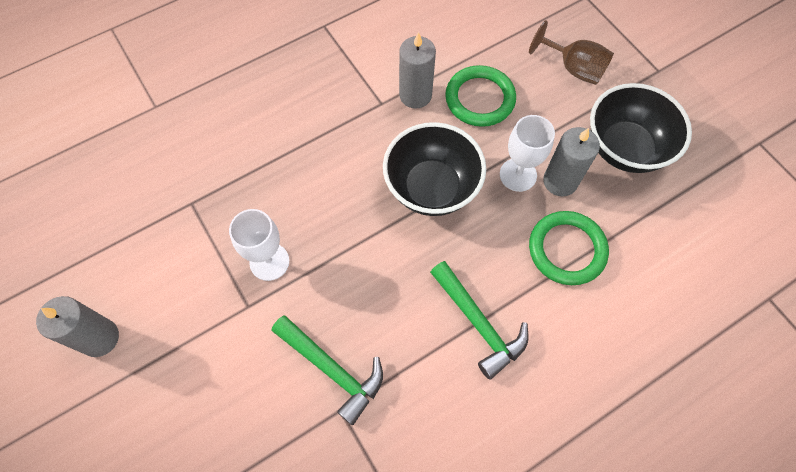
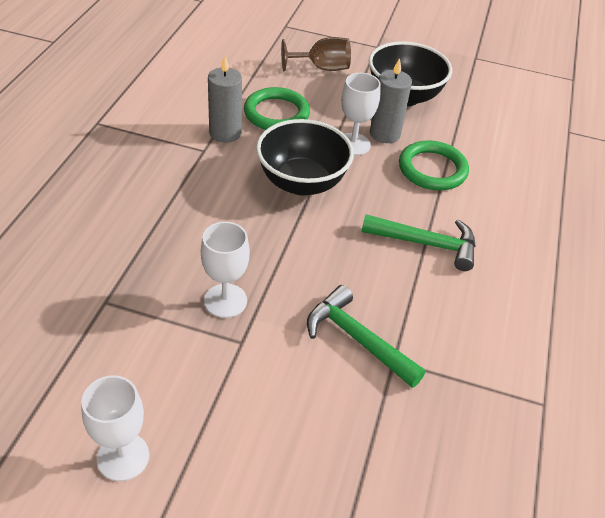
camera: 45 degrees left, 20 degrees down
grey candle [36,296,119,357] -> white goblet [81,375,149,481]
green hammer [272,316,383,426] -> green hammer turned 135 degrees counterclockwise [307,285,426,388]

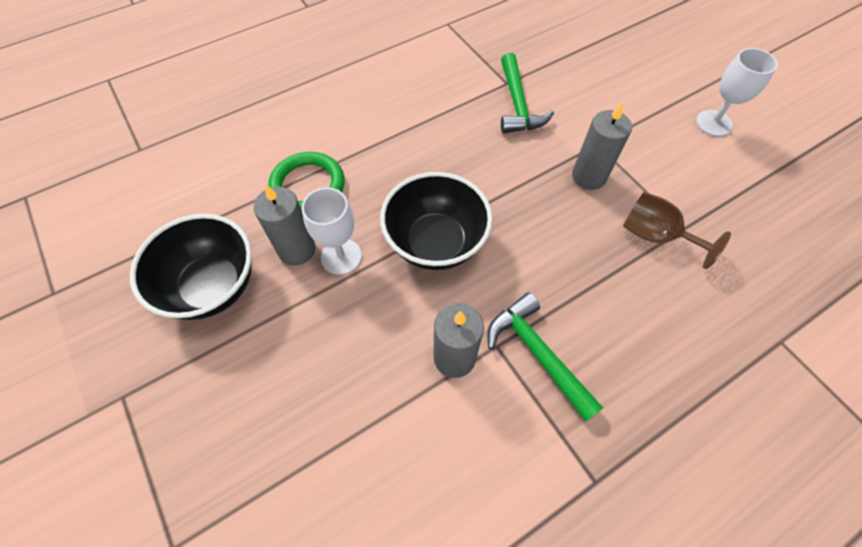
camera: 135 degrees left, 15 degrees up
white goblet [201,222,250,318] -> grey candle [572,103,632,190]
green ring [244,87,310,130] -> none
brown goblet [281,37,351,71] -> brown goblet moved to [623,192,731,269]
green hammer [362,214,476,271] -> green hammer moved to [488,292,603,422]

